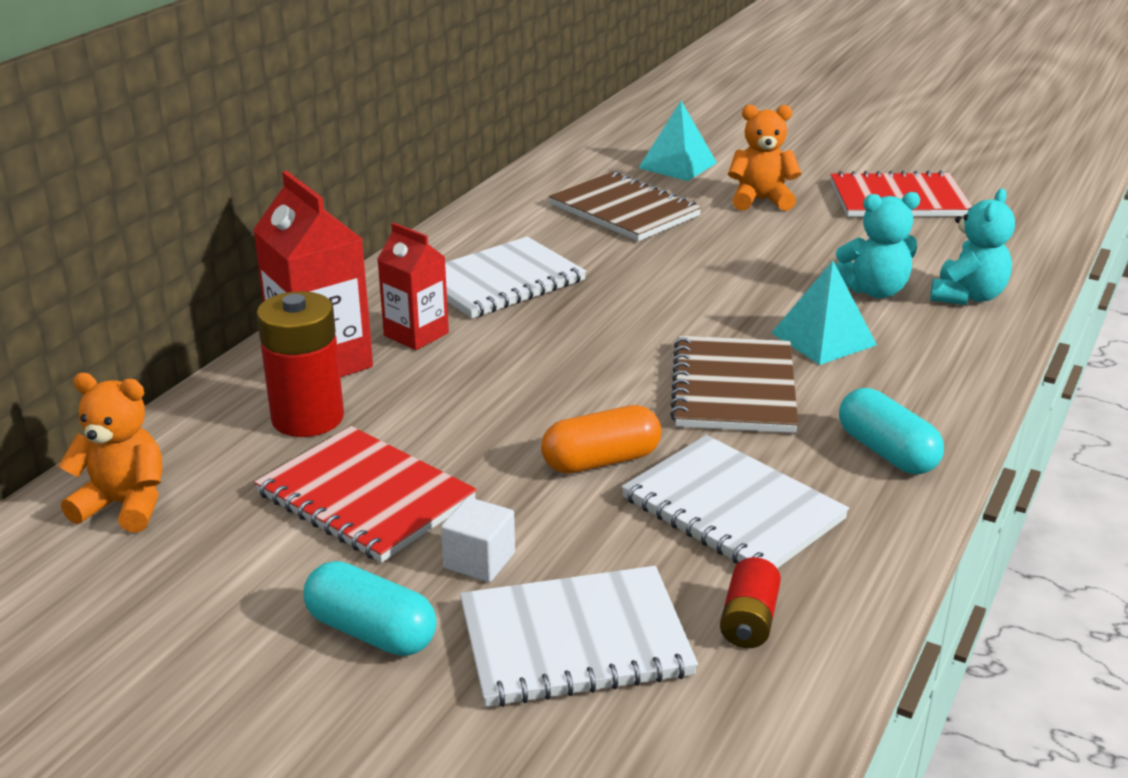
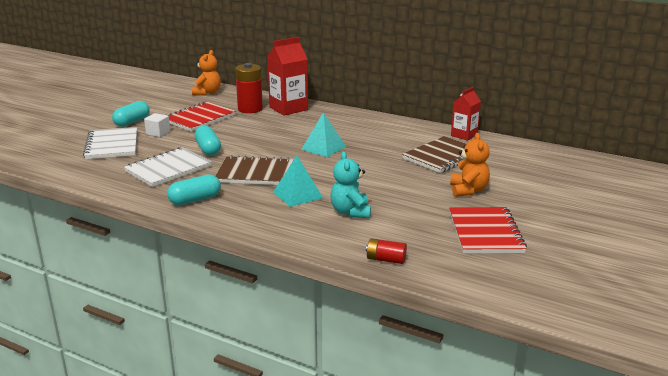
camera: 90 degrees right, 5 degrees down
red carton [377,223,449,350] -> red carton moved to [451,87,481,141]
white notebook [445,237,586,318] -> none
orange capsule [541,405,661,474] -> turquoise capsule [195,126,221,155]
turquoise pyramid [639,101,717,181] -> turquoise pyramid moved to [301,112,346,157]
red battery [720,557,781,648] -> red battery moved to [366,238,407,264]
turquoise teddy bear [930,189,1015,305] -> none

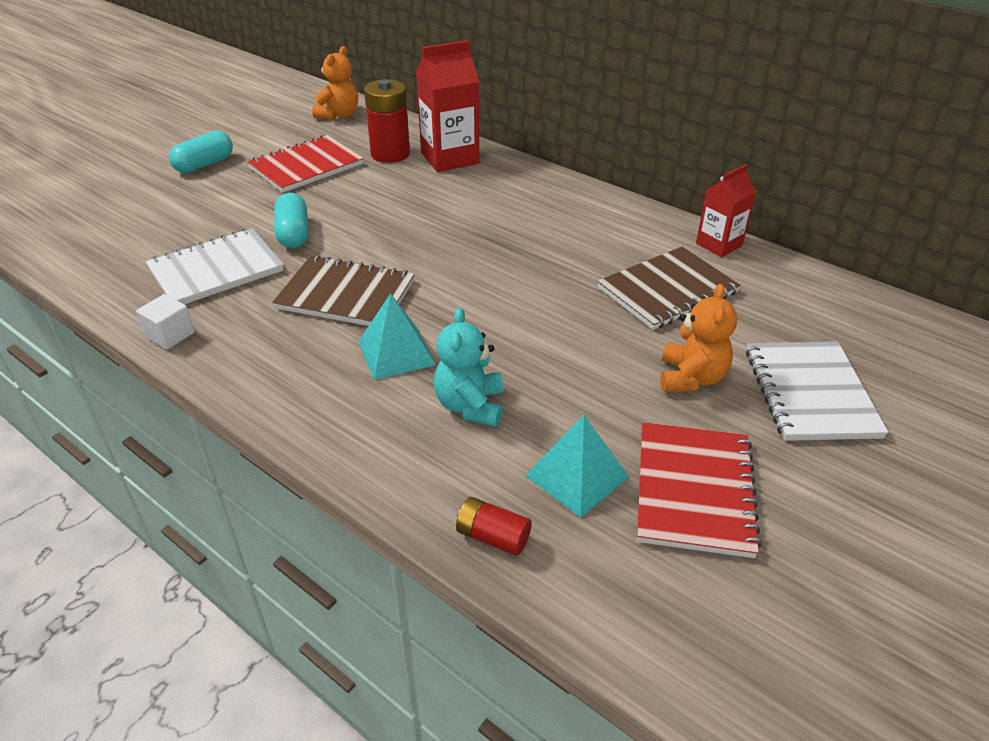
camera: 10 degrees right, 15 degrees up
white notebook [83,127,137,159] -> white notebook moved to [746,342,889,441]
white cube [144,113,170,137] -> white cube moved to [136,294,194,350]
turquoise capsule [167,174,221,205] -> none
turquoise pyramid [301,112,346,157] -> turquoise pyramid moved to [525,415,629,518]

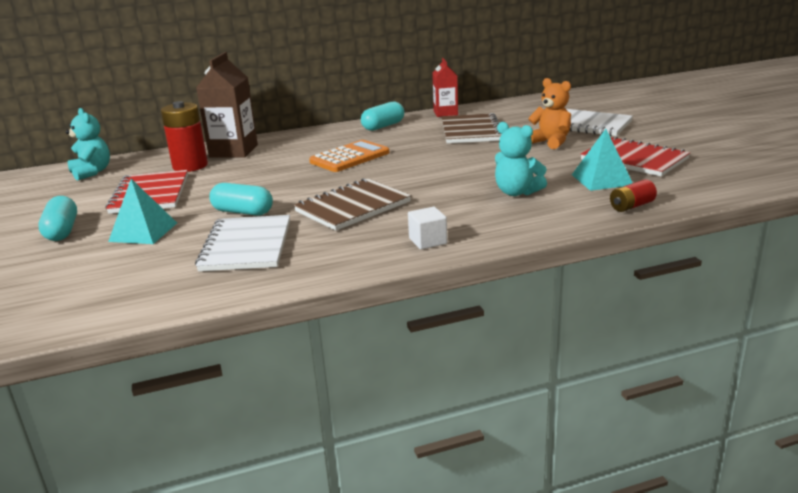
camera: 55 degrees left, 15 degrees down
white cube [136,294,194,350] -> white cube moved to [408,207,447,250]
orange teddy bear [312,46,358,120] -> turquoise teddy bear [66,108,110,180]
turquoise pyramid [358,293,436,380] -> turquoise pyramid moved to [108,179,177,244]
red carton [416,40,479,172] -> brown carton [196,52,258,158]
none -> orange calculator [309,140,390,172]
none -> turquoise capsule [361,102,404,131]

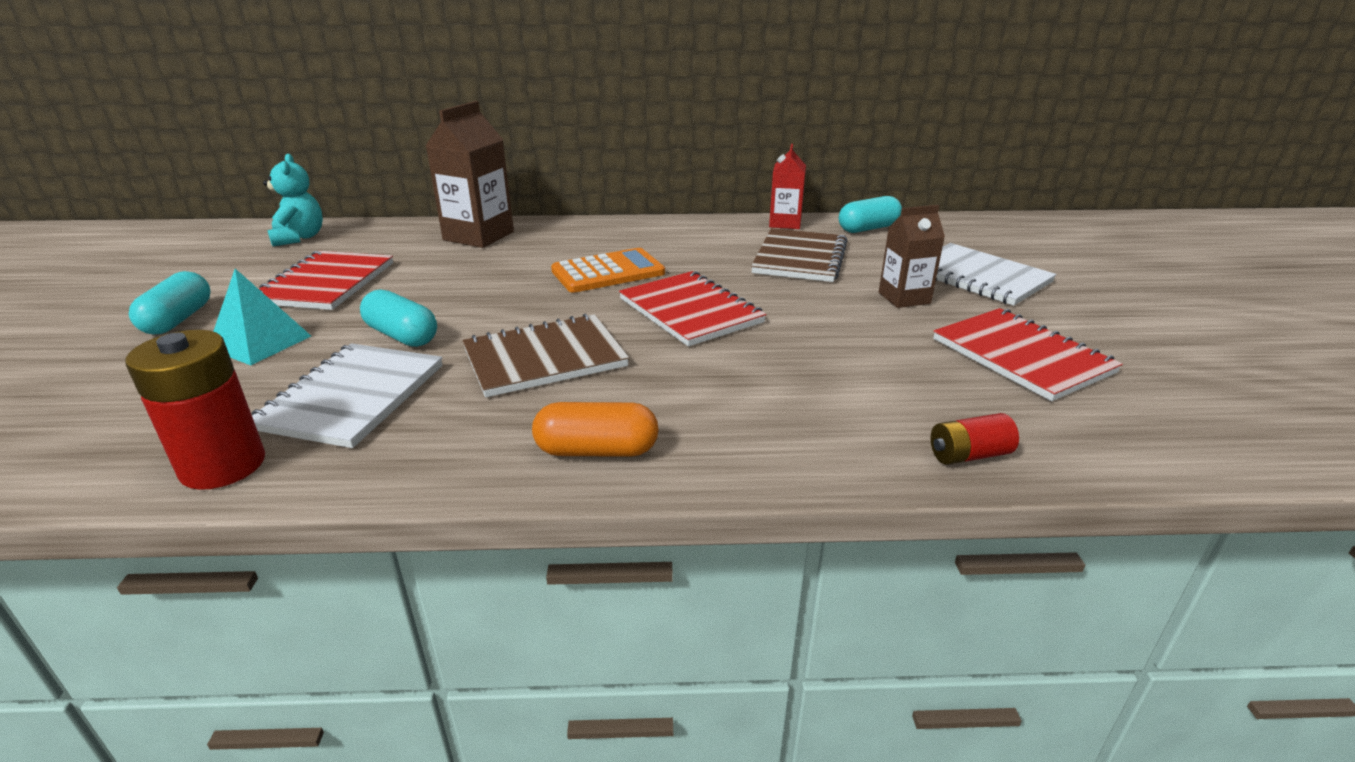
camera: 15 degrees right, 5 degrees up
red battery [161,101,208,172] -> red battery moved to [125,330,265,490]
turquoise capsule [361,102,404,131] -> turquoise capsule moved to [839,196,902,233]
white cube [408,207,447,250] -> orange capsule [532,402,659,457]
turquoise teddy bear [495,122,547,196] -> none
orange teddy bear [528,78,571,149] -> brown carton [879,205,945,308]
turquoise pyramid [572,129,633,191] -> none
none -> red notebook [619,271,766,347]

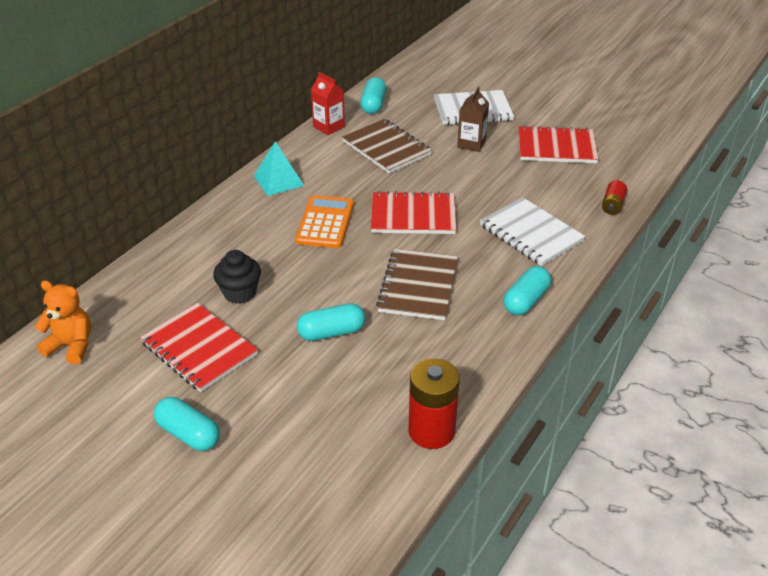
camera: 55 degrees left, 10 degrees up
turquoise pyramid [213,269,311,365] -> turquoise pyramid moved to [254,142,304,196]
white notebook [252,343,443,448] -> white notebook moved to [480,197,585,266]
turquoise teddy bear [263,154,323,247] -> orange teddy bear [35,280,91,364]
brown carton [426,101,514,248] -> none
orange capsule [532,402,659,457] -> turquoise capsule [503,266,551,316]
none -> black cupcake [213,250,261,304]

